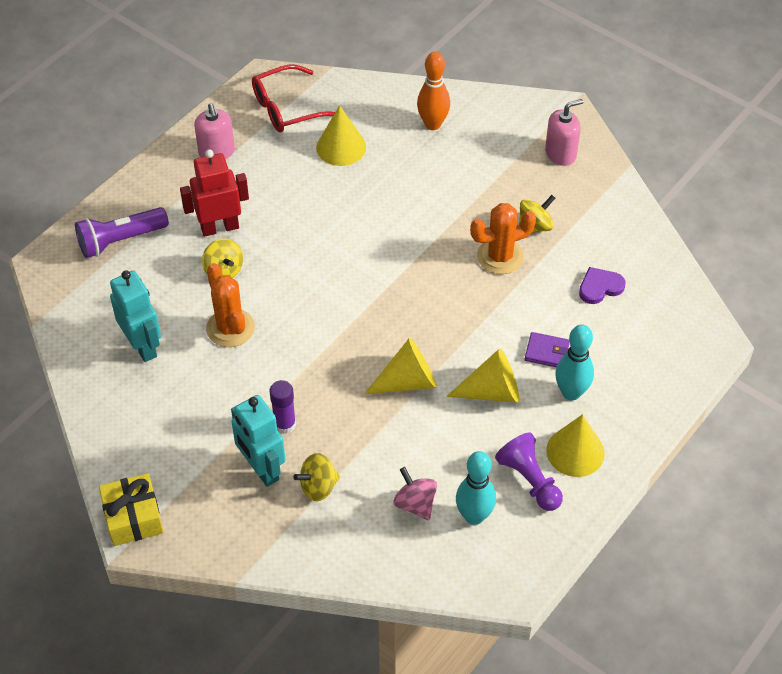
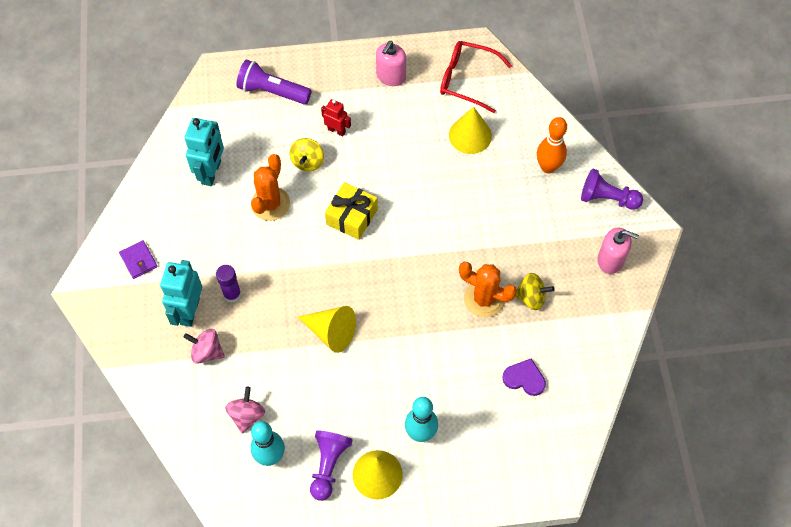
camera: 45 degrees right, 10 degrees up
yellow gift [99,473,164,546] -> yellow gift moved to [325,182,378,240]
red robot [180,149,249,237] -> red robot [321,99,351,137], size x0.58
yellow spinning top [293,453,340,501] -> pink spinning top [183,329,225,364]
yellow cone [446,348,519,403] -> none
purple wallet [525,332,570,367] -> purple wallet moved to [119,240,158,279]
none -> purple pawn [581,169,643,210]

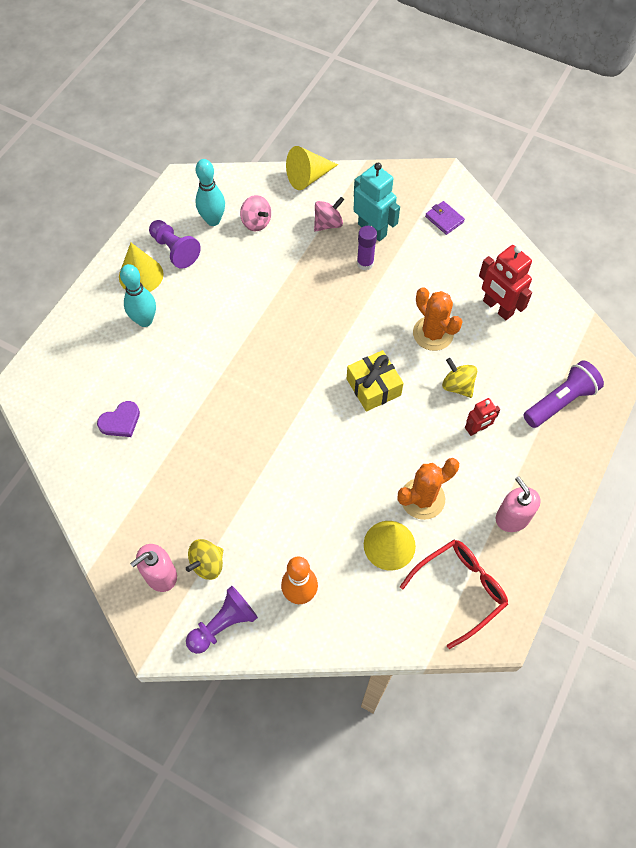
camera: 125 degrees right, 0 degrees up
purple wallet [119,240,158,279] -> purple wallet turned 45 degrees clockwise [425,201,465,235]
turquoise robot [185,118,224,186] -> red robot [479,245,532,320]
yellow cone [298,306,356,353] -> yellow cone moved to [286,146,338,190]
orange cactus [459,262,517,317] -> orange cactus moved to [398,458,459,520]
yellow spinning top [515,273,555,310] -> yellow spinning top moved to [186,539,223,580]

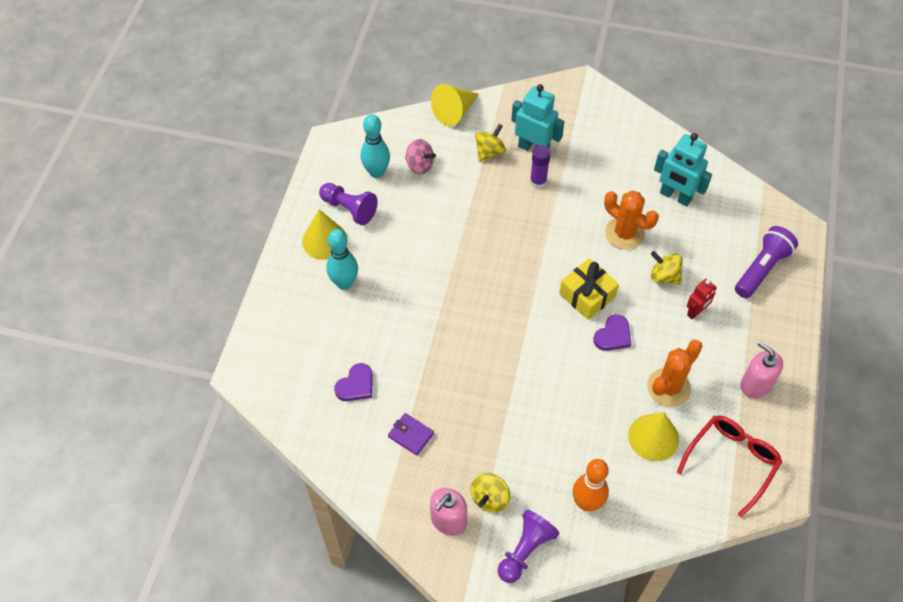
camera: 15 degrees left, 5 degrees down
pink spinning top [314,197,344,232] -> yellow spinning top [475,124,506,162]
purple wallet [425,201,465,235] -> purple wallet moved to [388,413,434,456]
red robot [479,245,532,320] -> turquoise robot [654,133,712,206]
none -> purple heart [594,314,631,351]

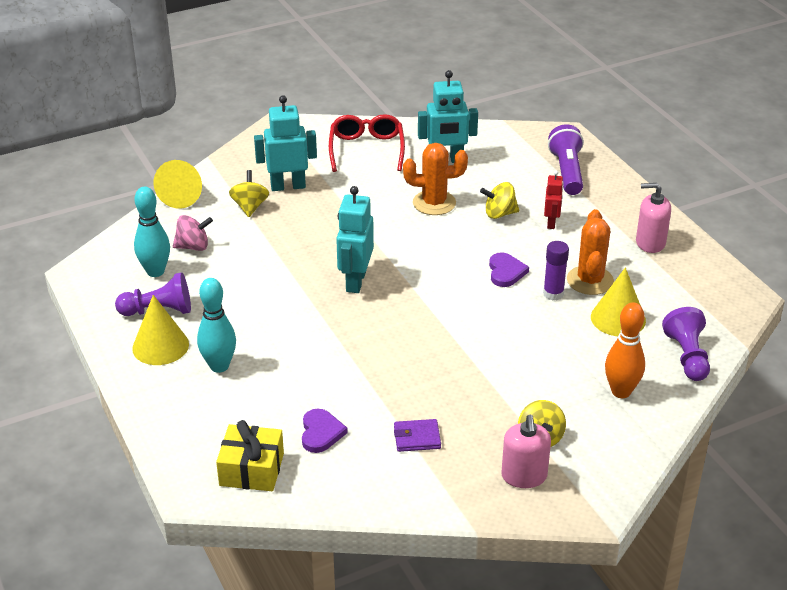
camera: 40 degrees left, 20 degrees down
purple pawn [498,509,560,583] -> purple pawn moved to [662,307,710,381]
purple glue stick [530,145,551,189] -> purple glue stick moved to [543,241,569,300]
yellow gift [559,258,619,320] -> yellow gift moved to [216,420,284,491]
red glasses [677,415,782,517] -> red glasses moved to [329,114,405,172]
none -> turquoise robot [336,186,374,293]

